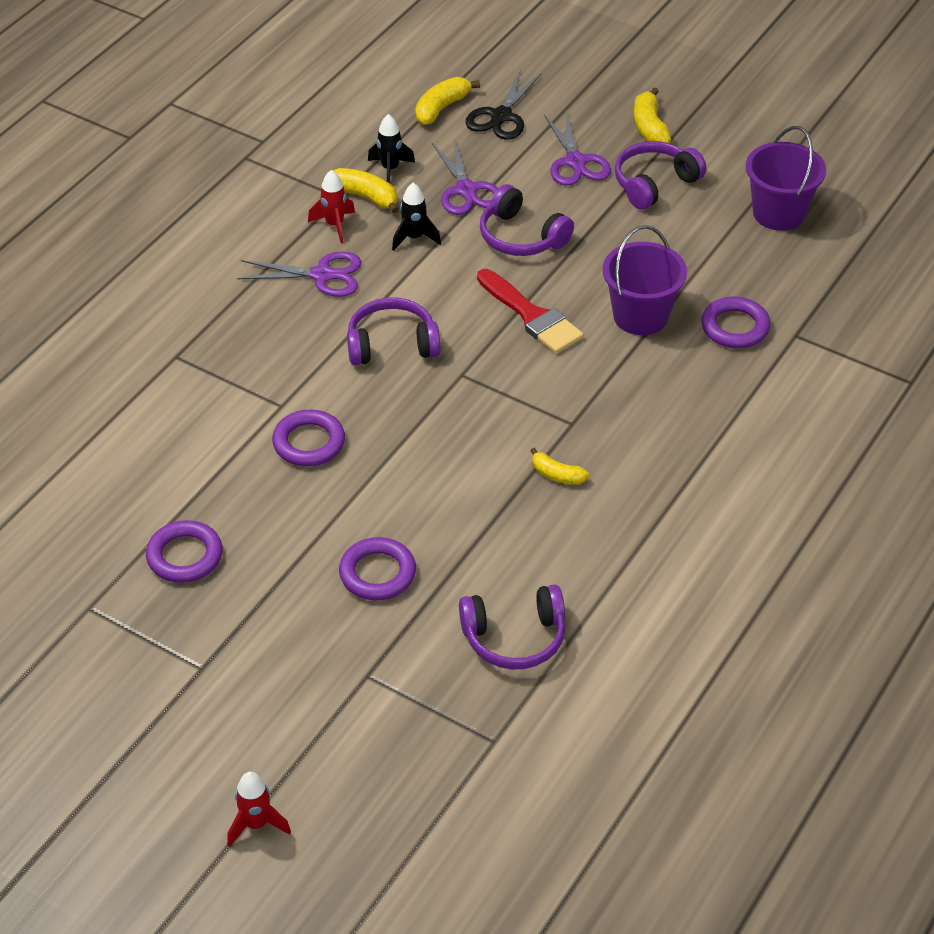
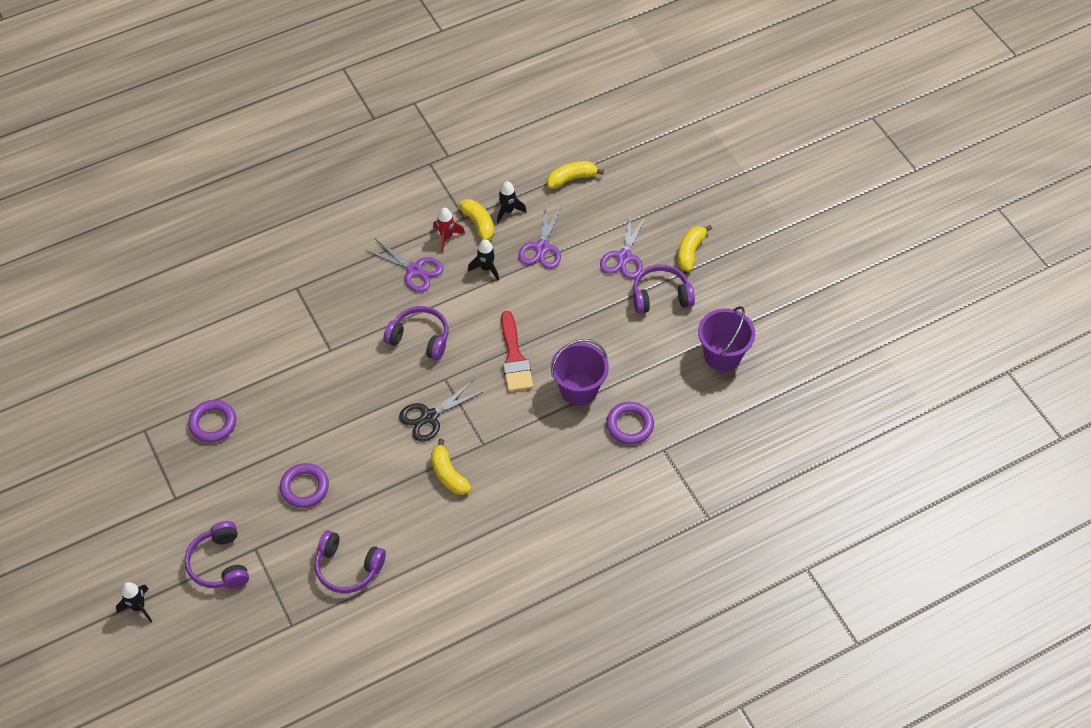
camera: 30 degrees right, 10 degrees up
red rocket [227,772,291,847] -> black rocket [116,582,152,622]
purple ring [272,409,345,466] -> none
black scissors [465,69,541,140] -> black scissors moved to [399,381,483,442]
purple headphones [480,184,574,256] -> purple headphones moved to [185,521,249,588]
yellow banana [530,448,589,485] -> yellow banana [431,439,471,495], size x1.51

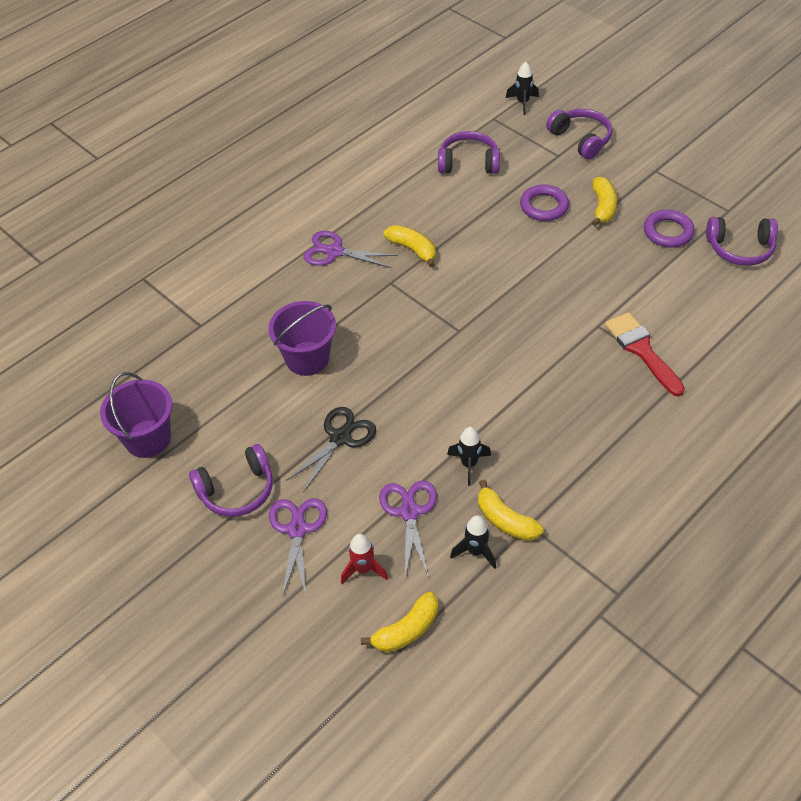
camera: 165 degrees right, 5 degrees down
black rocket [116,582,152,622] -> black rocket moved to [506,62,539,115]
purple scissors [365,239,444,292] -> purple scissors moved to [304,231,397,268]
purple headphones [383,306,449,360] -> purple headphones moved to [706,217,778,266]
black scissors [399,381,483,442] -> black scissors moved to [286,407,376,492]
red rocket [433,208,465,252] -> red rocket moved to [341,534,388,584]
red brush [501,311,533,392] -> red brush moved to [605,312,685,396]
purple ring [606,402,654,445] -> none
yellow banana [678,225,712,272] -> yellow banana moved to [592,177,617,226]

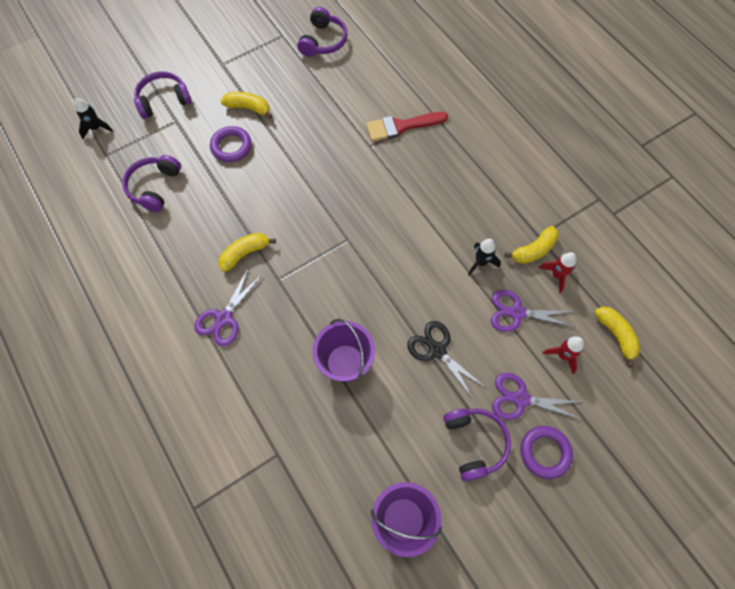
camera: 80 degrees left, 15 degrees up
black rocket [450,515,496,569] -> red rocket [539,252,576,294]
purple ring [644,210,695,248] -> purple ring moved to [521,426,573,479]

